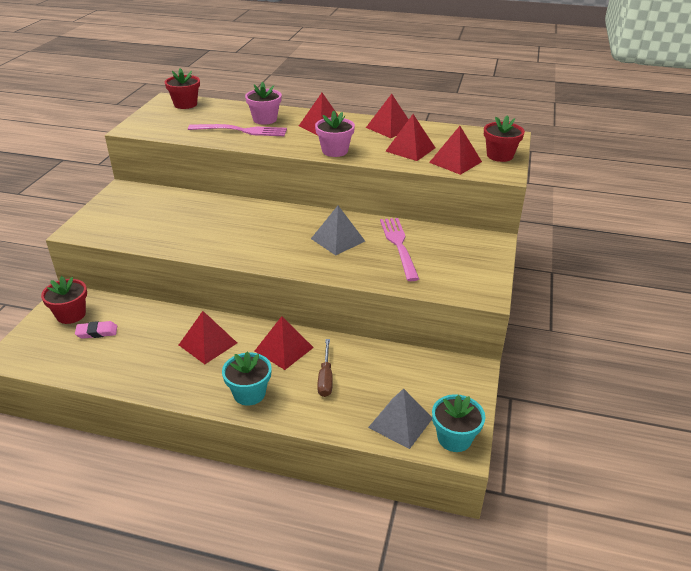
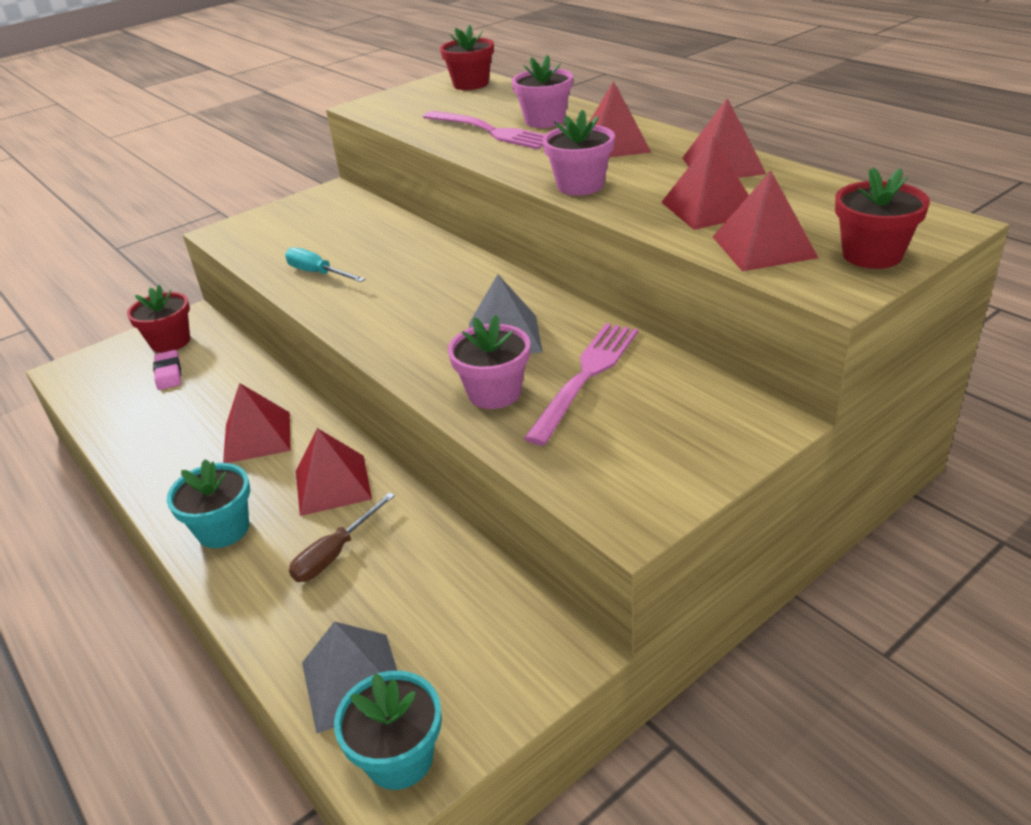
camera: 40 degrees right, 0 degrees up
pink eraser [75,321,117,339] -> pink eraser turned 45 degrees clockwise [153,350,181,390]
none -> turquoise screwdriver [285,247,365,282]
none -> pink flower pot [448,315,530,409]

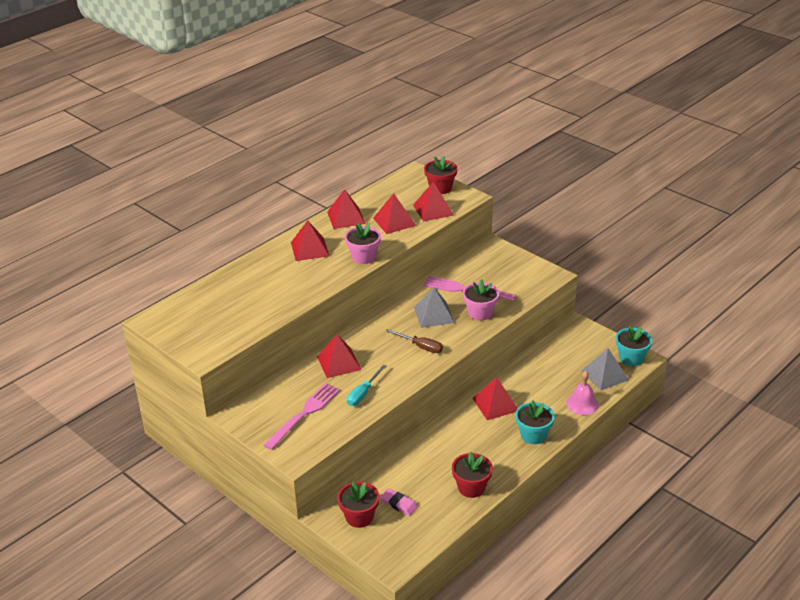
camera: 100 degrees left, 0 degrees up
pink eraser [153,350,181,390] -> pink eraser turned 60 degrees clockwise [380,488,418,516]
red pyramid [223,383,291,463] -> red pyramid moved to [317,334,362,378]
brown screwdriver [289,492,395,582] -> brown screwdriver moved to [386,329,443,353]
pink fork [423,111,545,149] -> pink fork moved to [263,383,340,450]
red flower pot [440,25,494,90] -> red flower pot moved to [452,452,493,498]
pink flower pot [512,55,573,128] -> none
none -> pink bell [566,371,599,415]

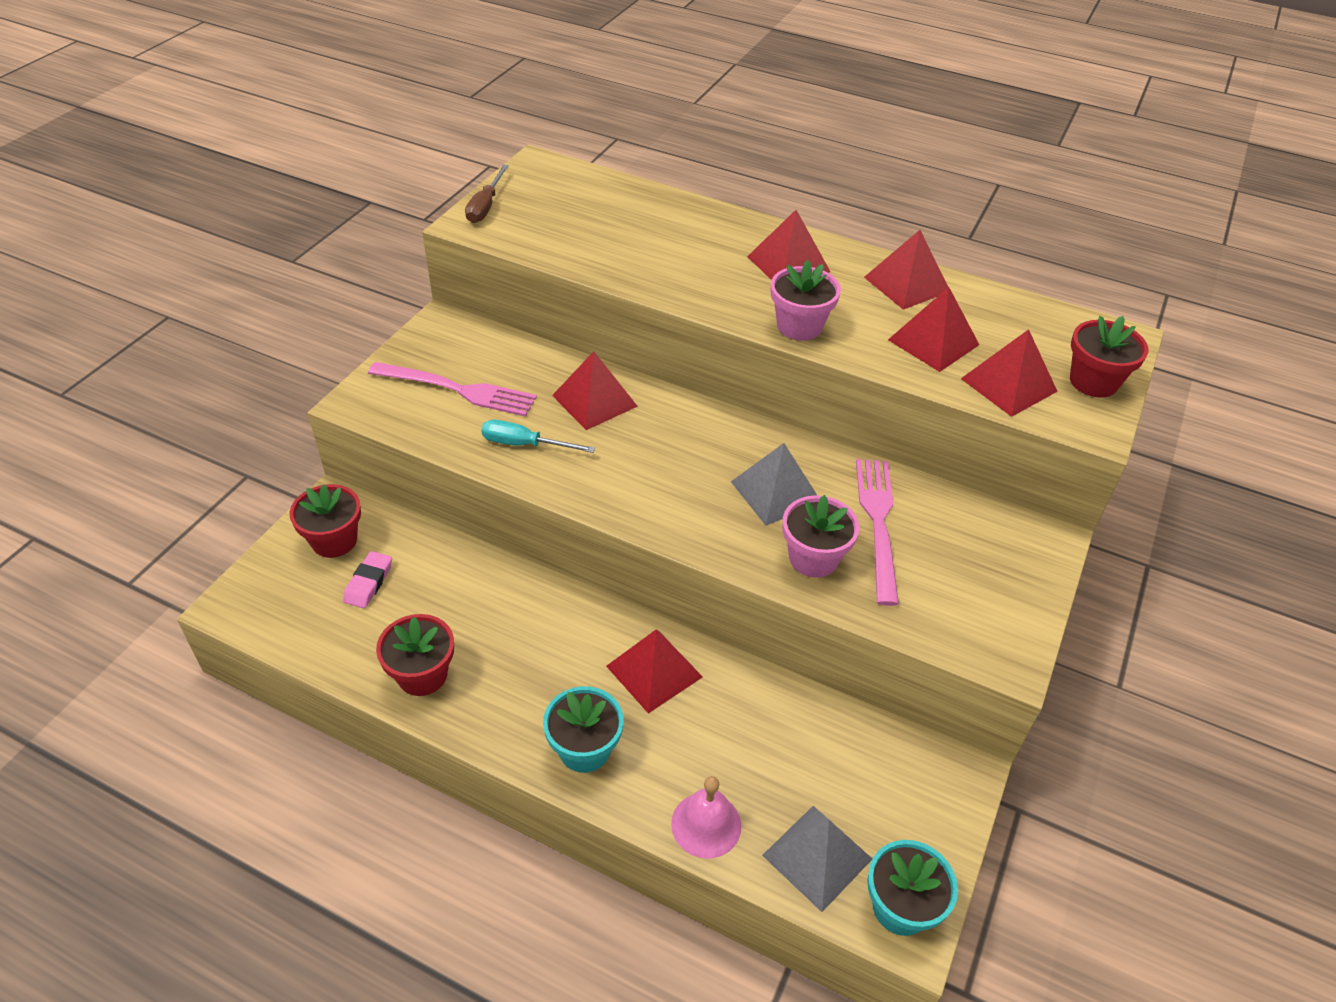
camera: 70 degrees right, 10 degrees up
brown screwdriver [386,329,443,353] -> brown screwdriver moved to [465,165,509,223]

